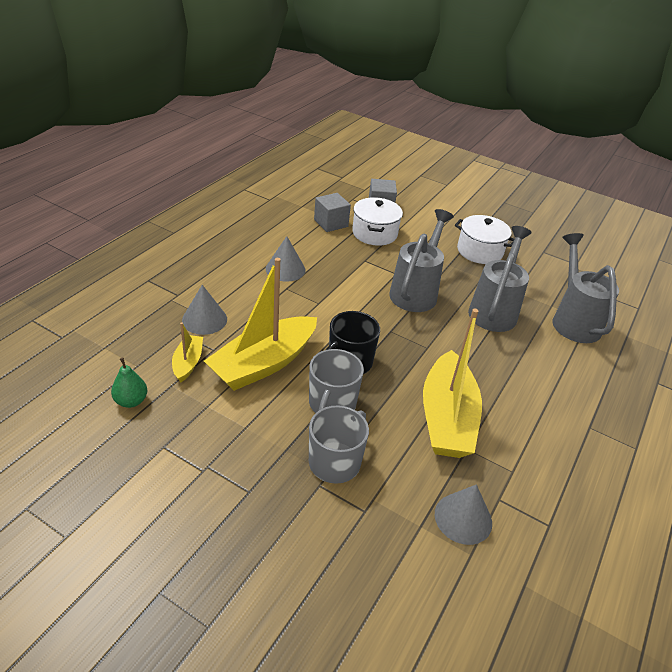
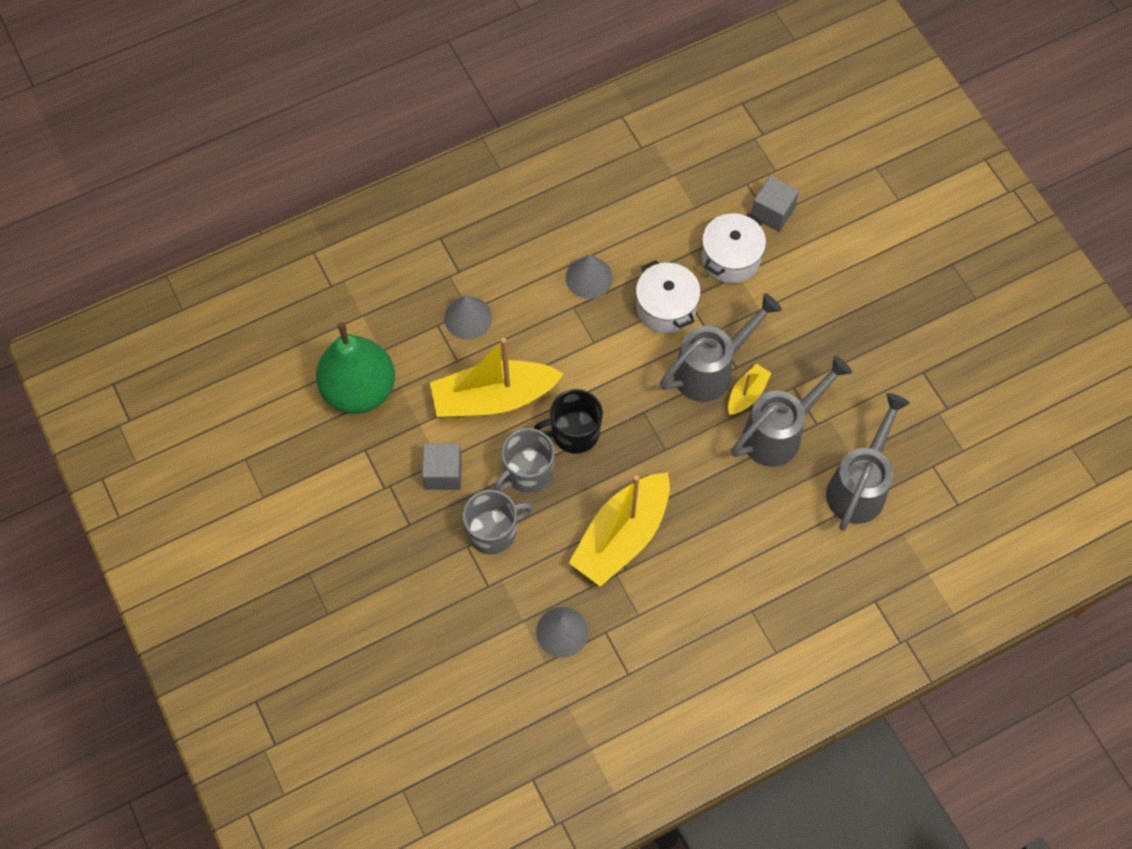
camera: 35 degrees right, 25 degrees up
green pear [111,358,147,408] -> green pear [316,322,395,414], size x2.39
yellow boat [172,322,203,383] -> yellow boat moved to [728,364,772,415]
grey cube [314,193,351,232] -> grey cube moved to [422,443,462,490]
white pot [455,215,514,264] -> white pot moved to [636,260,701,333]

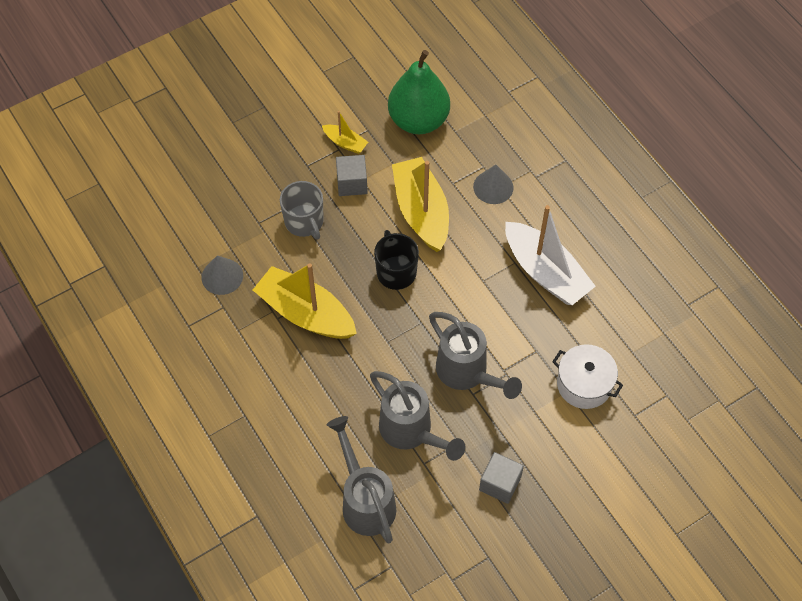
camera: 85 degrees right, 5 degrees down
grey mug [494,428,555,493] -> none
grey cone [566,255,613,299] -> white boat [505,205,596,305]
white pot [636,260,701,333] -> none
yellow boat [728,364,772,415] -> yellow boat moved to [322,111,368,154]
grey cube [751,176,799,232] -> grey cube moved to [479,452,524,504]
grey watering can [826,393,910,530] -> grey watering can turned 135 degrees counterclockwise [327,416,396,544]

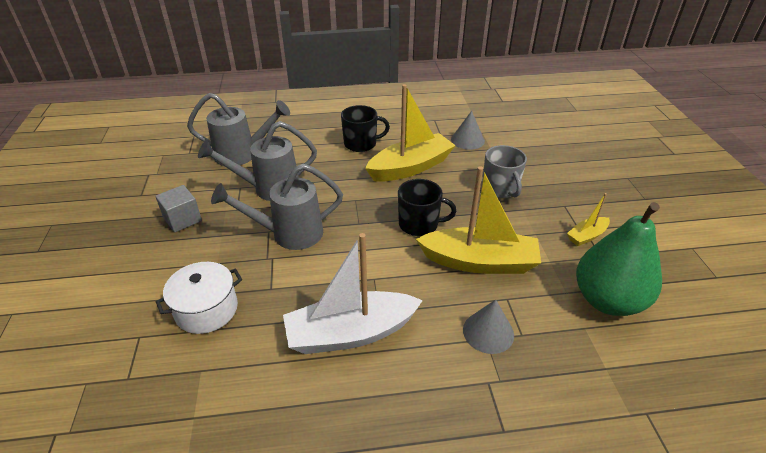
camera: 115 degrees right, 20 degrees down
grey mug [280,181,323,240] -> grey mug turned 105 degrees counterclockwise [482,145,527,198]
grey cube [336,155,368,196] -> none
none -> black mug [341,105,390,152]

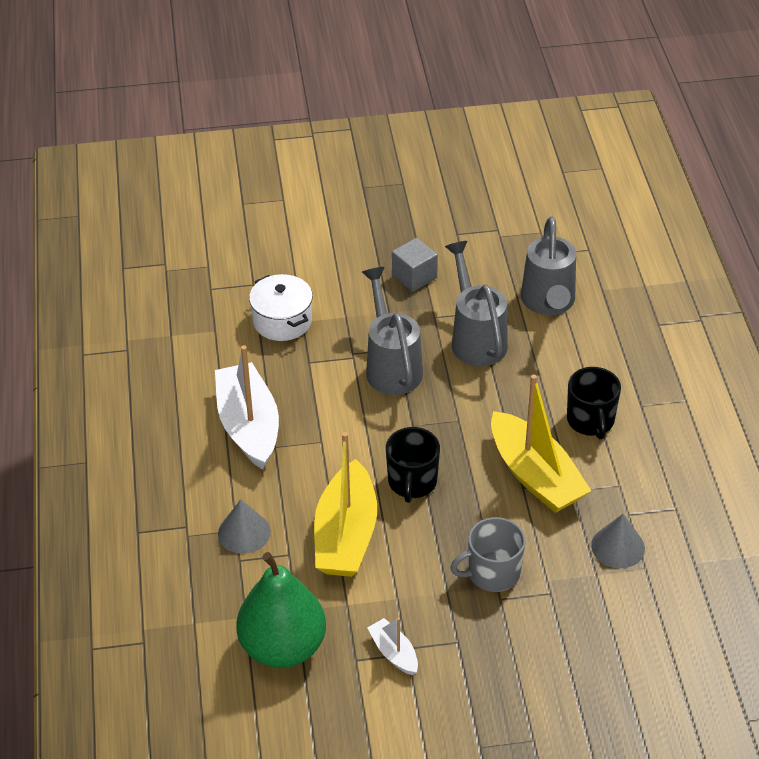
camera: 90 degrees right, 5 degrees up
yellow boat [567,193,610,246] -> white boat [367,617,418,675]

